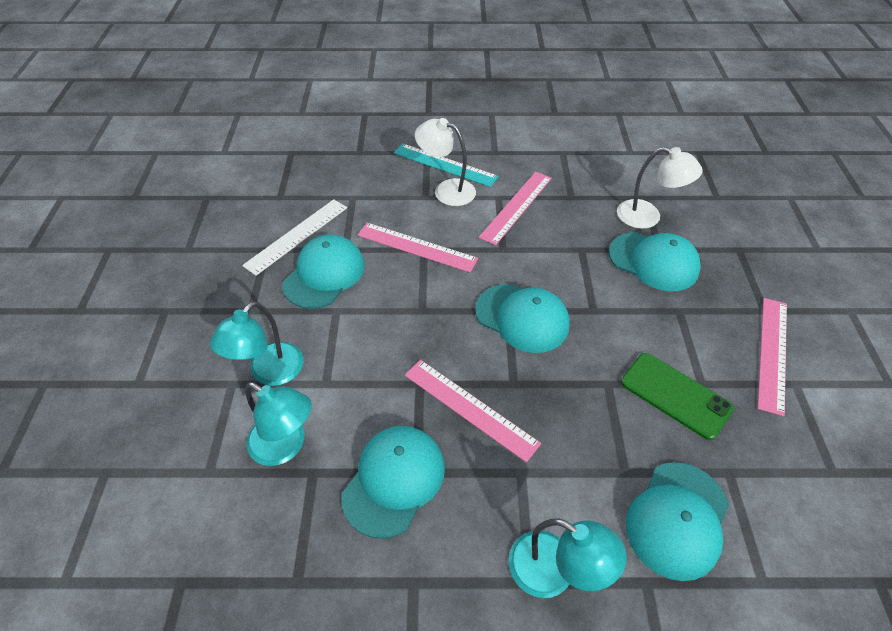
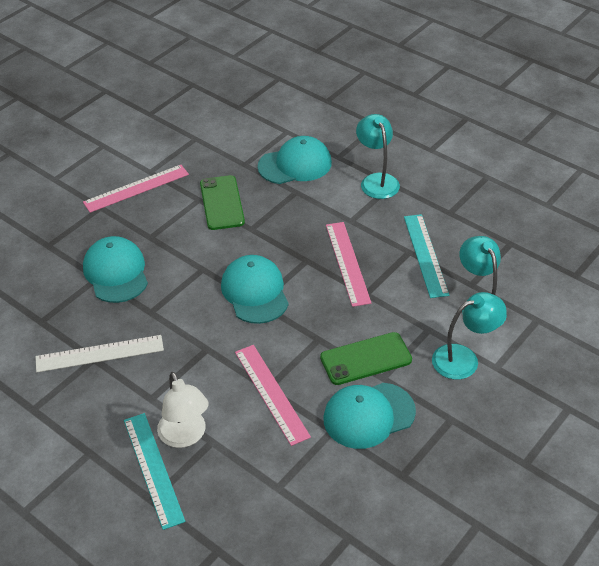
camera: 140 degrees left, 5 degrees down
white ruler [242,199,347,276] -> white ruler moved to [35,335,164,372]
turquoise cap [341,426,445,539] -> turquoise ruler [404,214,449,298]
pink ruler [479,172,552,245] -> none
white lamp [617,147,703,229] -> none
none -> green phone [320,332,412,385]

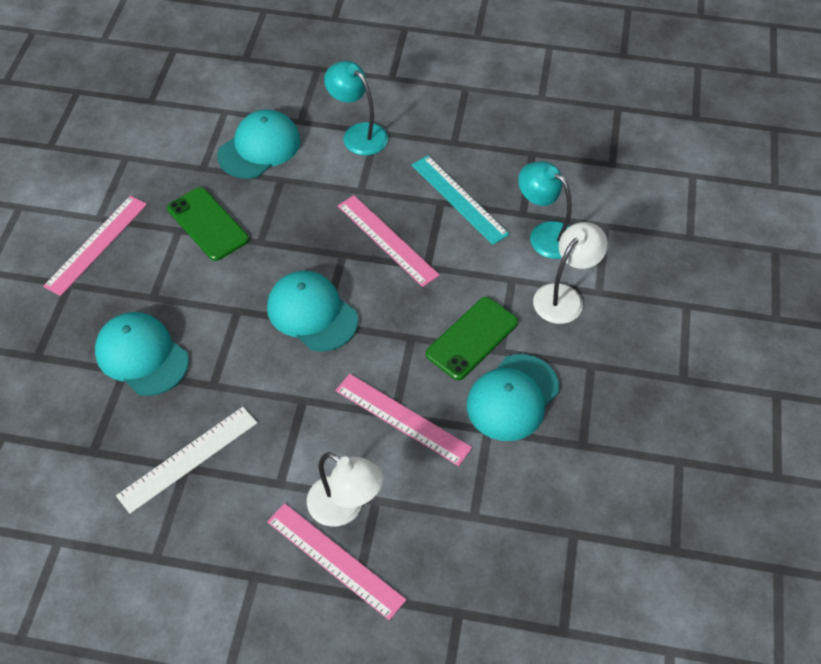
camera: 30 degrees left, 10 degrees up
turquoise ruler [124,413,185,530] -> pink ruler [267,503,406,620]
turquoise lamp [432,292,506,380] -> white lamp [533,222,608,324]

